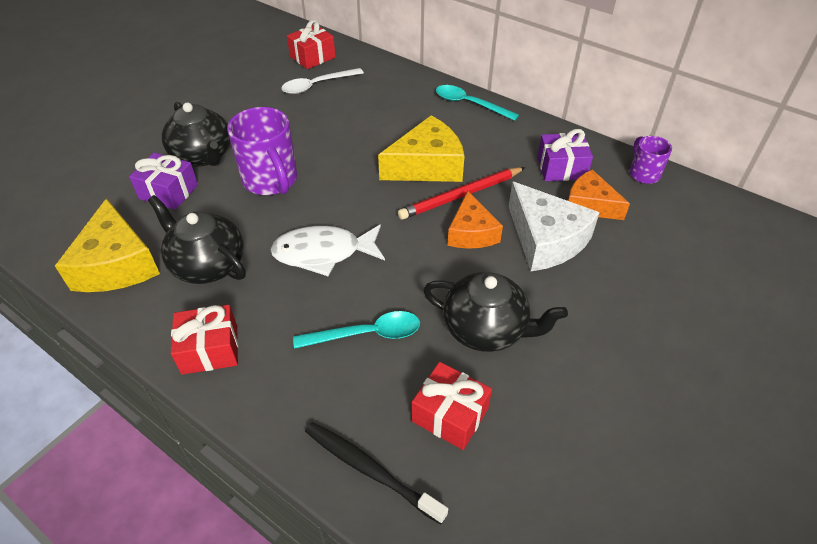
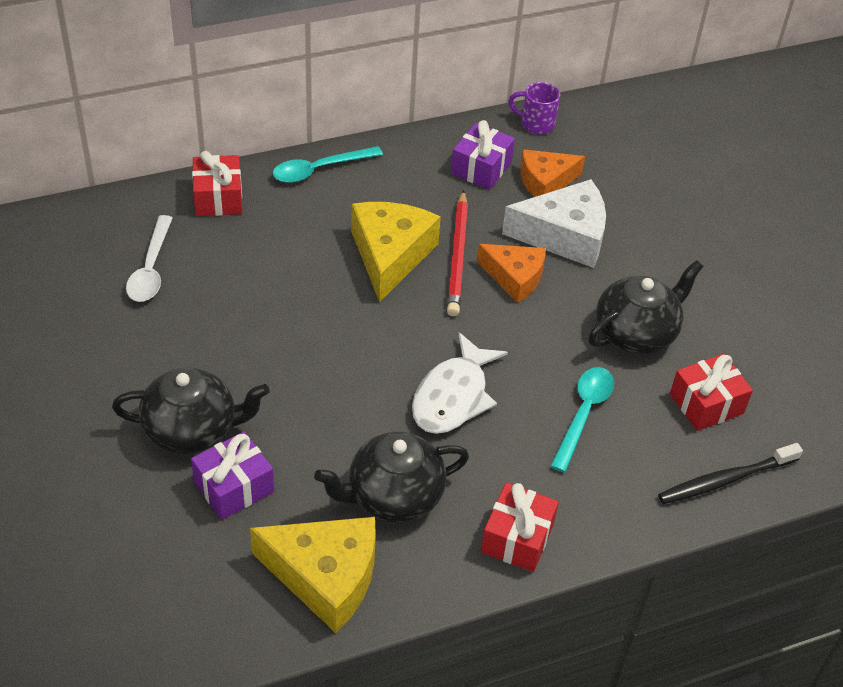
camera: 60 degrees left, 0 degrees up
purple mug [227,107,297,195] -> none
red gift [287,20,336,69] -> red gift moved to [192,151,242,216]

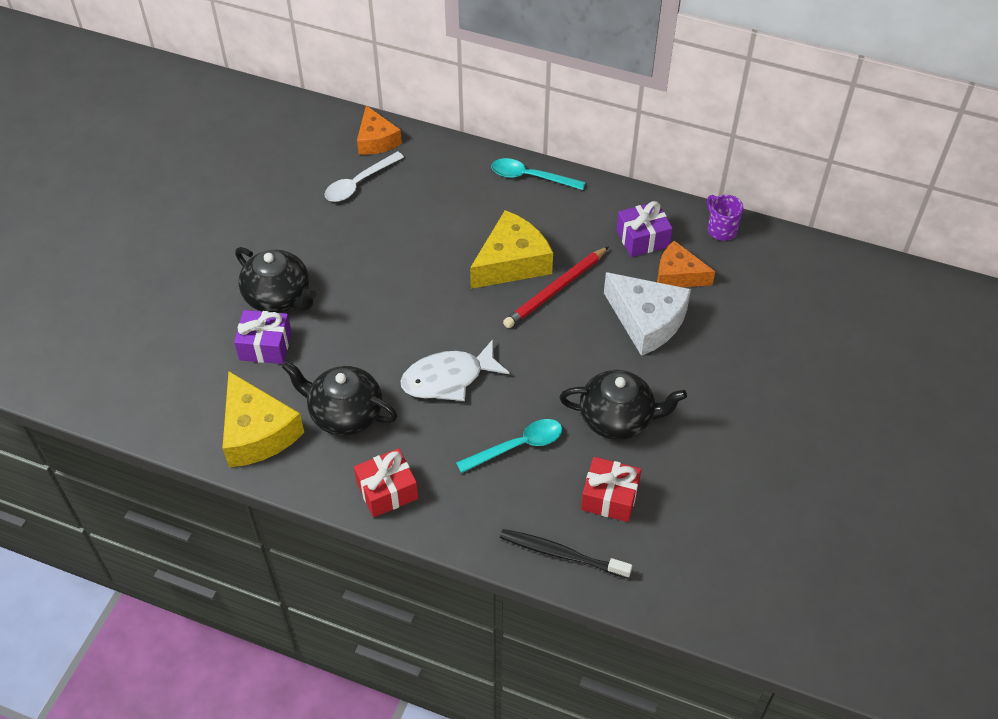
camera: 45 degrees right, 5 degrees up
red gift [192,151,242,216] -> none
orange cheese [477,244,546,303] -> orange cheese moved to [357,105,402,155]

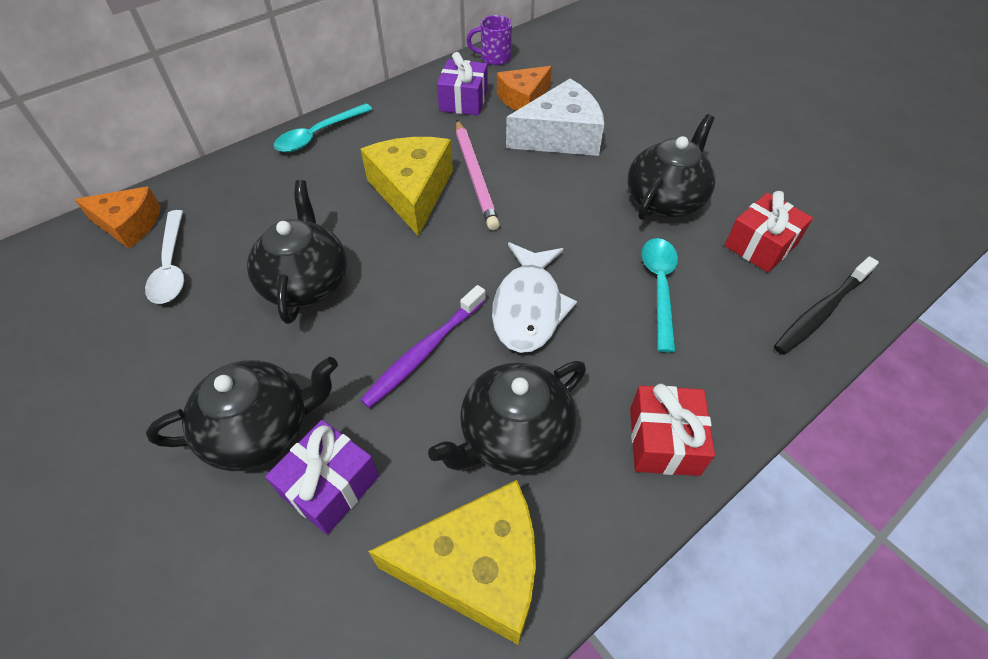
camera: 60 degrees left, 0 degrees up
red pencil [503,246,609,328] -> pink pencil [456,120,500,230]
none -> black teapot [247,180,347,324]
none -> purple toothbrush [360,285,486,408]

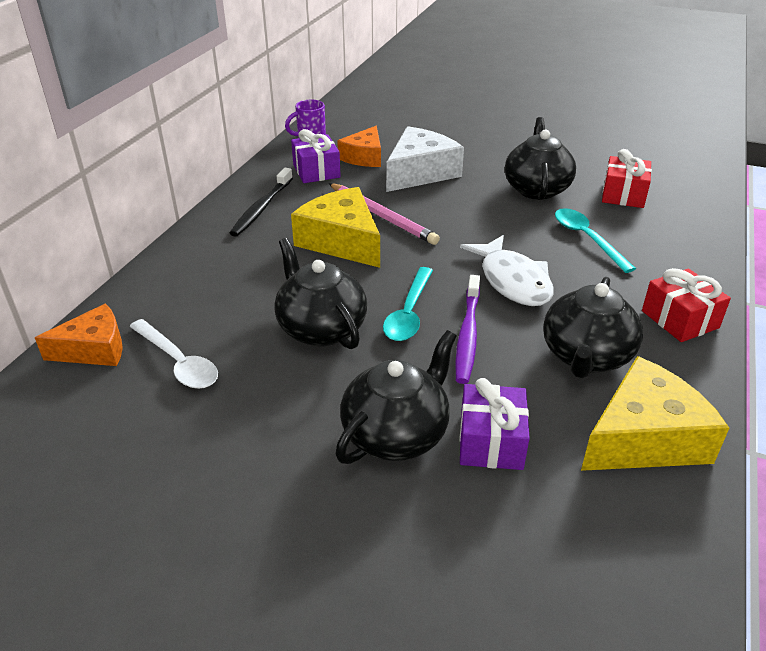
camera: 30 degrees left, 15 degrees down
turquoise spoon [274,103,373,152] -> turquoise spoon moved to [383,267,433,341]
black toothbrush [774,256,879,355] -> black toothbrush moved to [230,168,293,237]

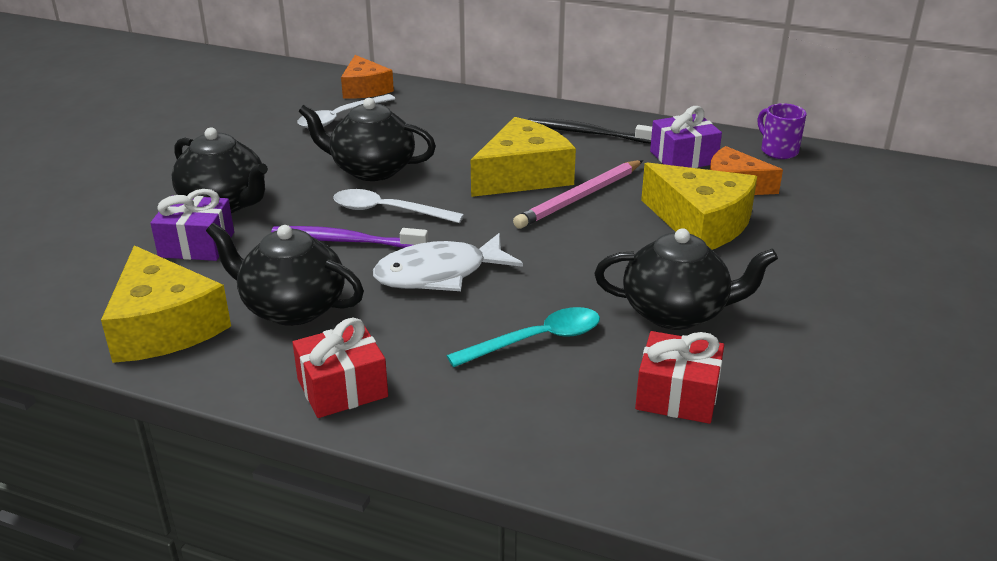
camera: 90 degrees right, 5 degrees down
black teapot [274,238,367,349] -> black teapot turned 135 degrees counterclockwise [298,98,436,181]
turquoise spoon [383,267,433,341] -> white spoon [333,189,464,223]
white cheese [386,126,464,192] -> yellow cheese [641,163,757,250]

